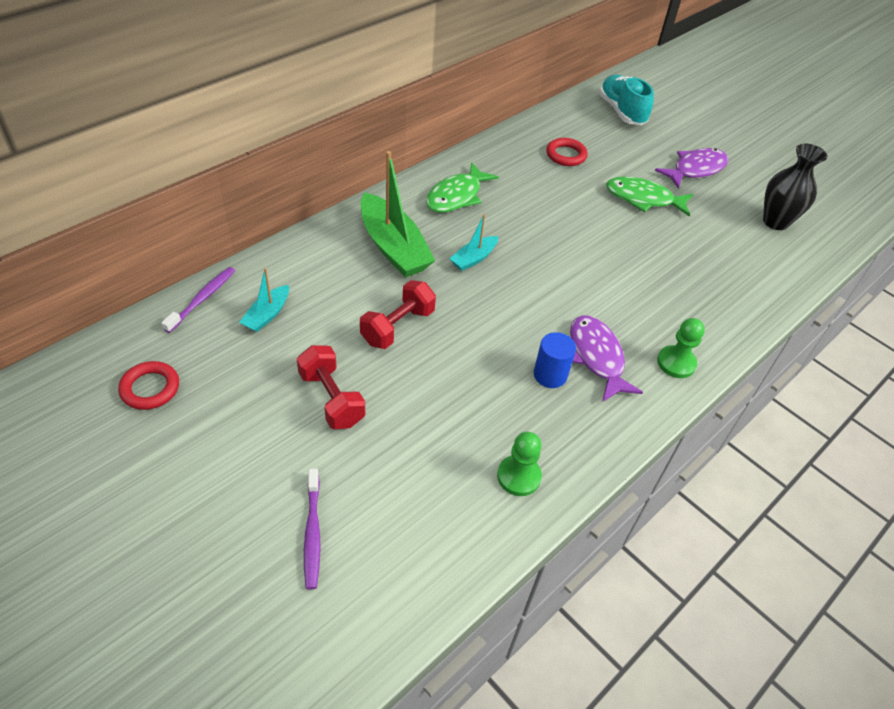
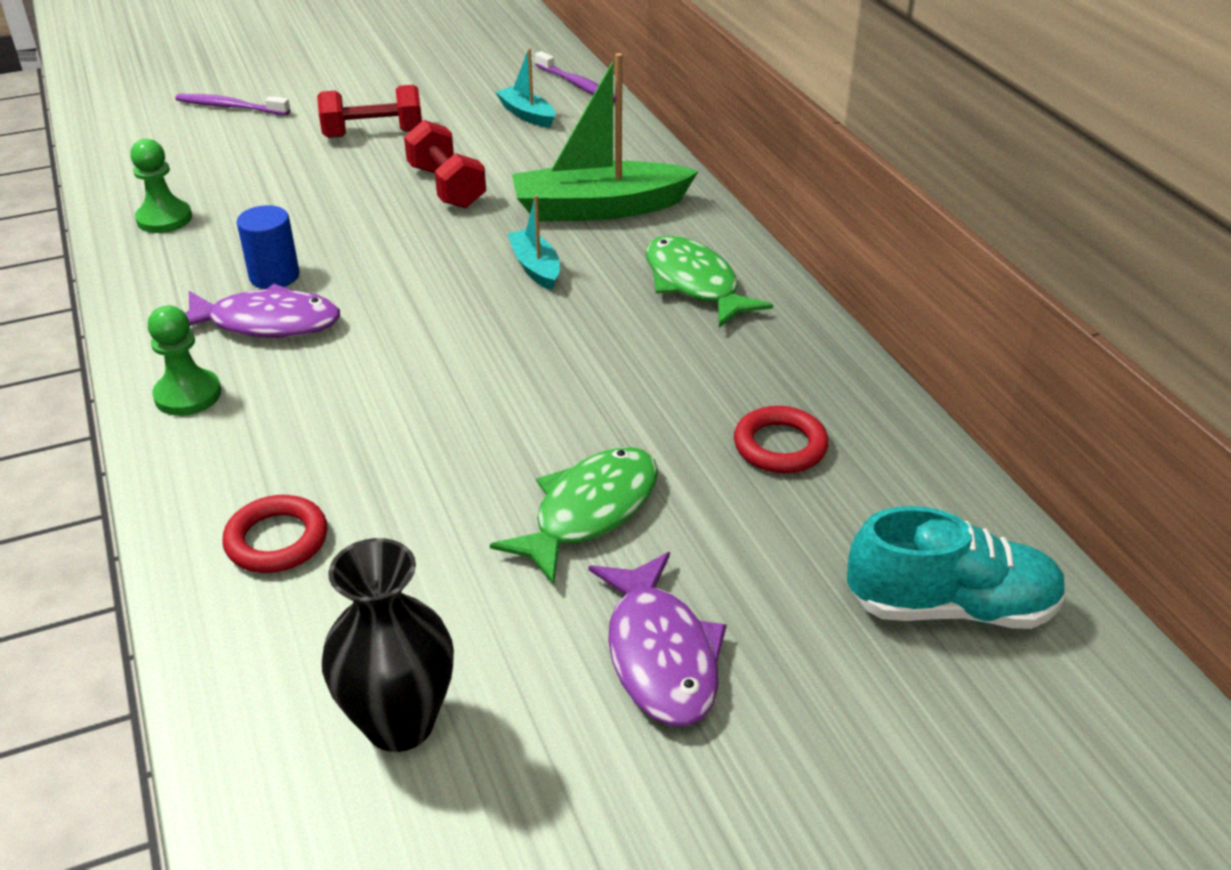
camera: 115 degrees right, 10 degrees down
red ring [118,361,179,410] -> red ring moved to [222,495,327,573]

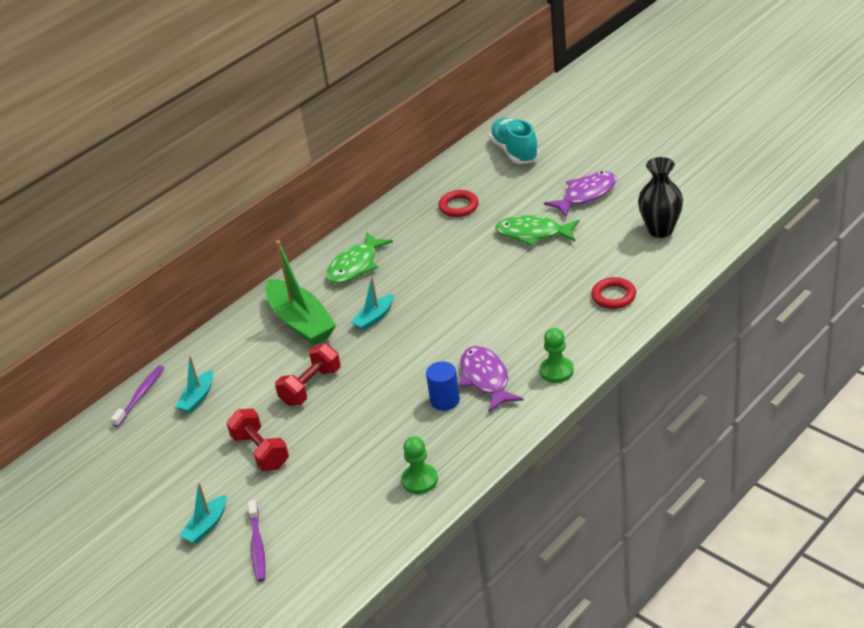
camera: 110 degrees left, 0 degrees up
none -> turquoise boat [179,483,226,544]

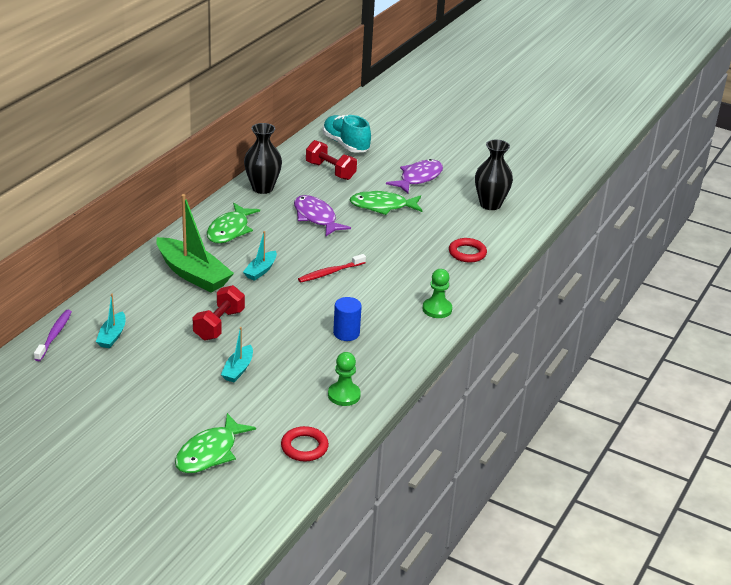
camera: 20 degrees left, 5 degrees down
turquoise boat [179,483,226,544] -> turquoise boat moved to [221,327,253,382]
red dumbbell [227,408,289,471] -> red dumbbell moved to [306,140,357,180]
purple toothbrush [248,500,266,582] -> green fish [175,413,256,473]
red ring [438,190,479,217] -> red ring moved to [281,426,329,461]
purple fish [459,346,524,412] -> purple fish moved to [294,195,351,237]
none -> black vase [244,123,282,194]
none -> red toothbrush [298,254,366,283]

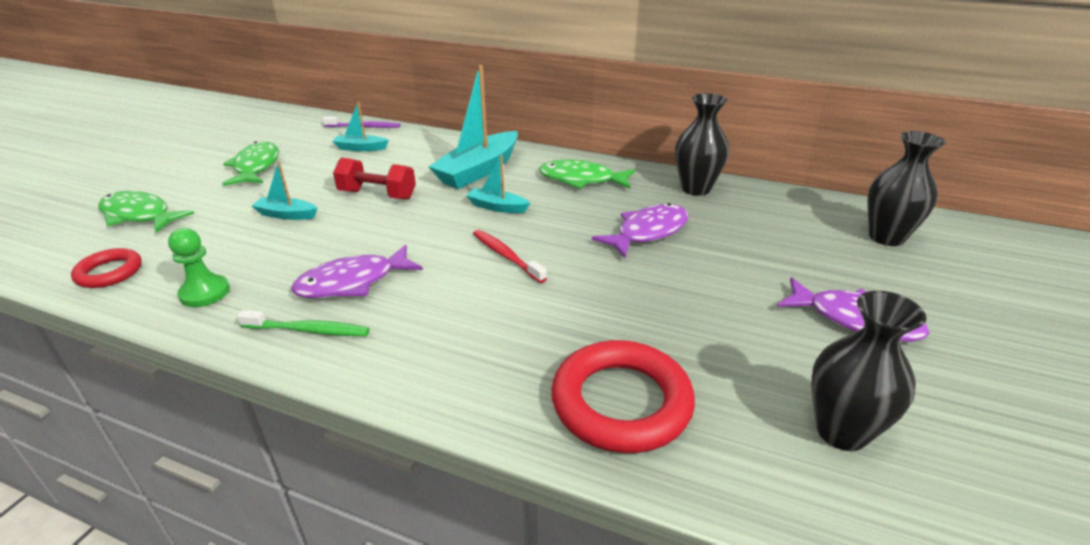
camera: 85 degrees right, 0 degrees up
green boat [156,194,234,292] -> turquoise boat [428,65,518,189]
red dumbbell [306,140,357,180] -> none
turquoise shoe [323,115,371,153] -> black vase [867,131,946,246]
blue cylinder [333,297,362,341] -> purple fish [291,244,423,298]
green fish [350,191,422,215] -> green fish moved to [222,141,279,186]
green pawn [423,269,452,318] -> none
red ring [449,238,487,263] -> red ring [551,340,695,453], size x1.78
none -> green toothbrush [237,310,370,336]

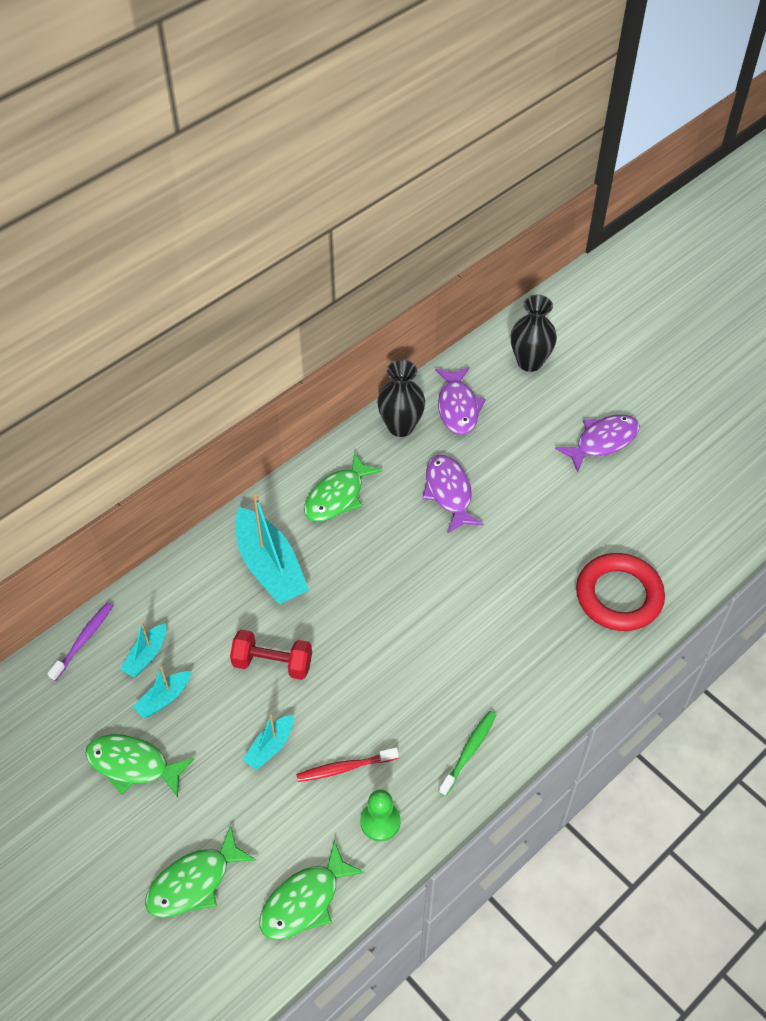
camera: 65 degrees left, 20 degrees up
red ring [71,248,142,288] -> green fish [259,840,365,940]
purple fish [291,244,423,298] -> purple fish moved to [435,367,486,435]
red dumbbell [333,158,416,200] -> red dumbbell turned 60 degrees clockwise [230,630,312,680]
turquoise boat [466,155,530,213] -> turquoise boat moved to [133,666,191,719]
red toothbrush [473,230,547,283] -> red toothbrush moved to [296,747,399,782]
black vase [811,291,926,451] -> none

